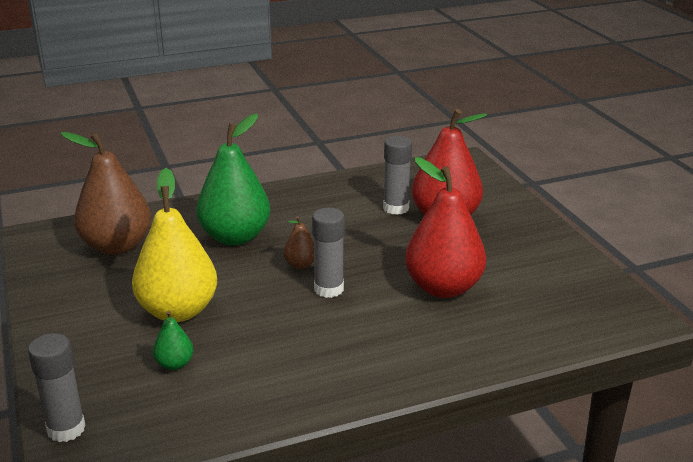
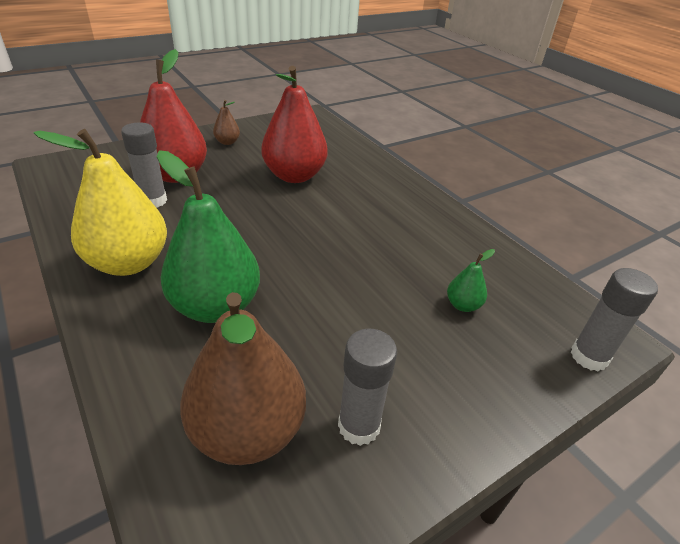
camera: 105 degrees left, 10 degrees up
yellow pear [132,168,217,322] -> yellow pear moved to [34,129,167,276]
brown pear [284,216,314,269] -> brown pear moved to [213,100,240,145]
grey glue stick [312,208,345,298] -> grey glue stick moved to [338,329,397,446]

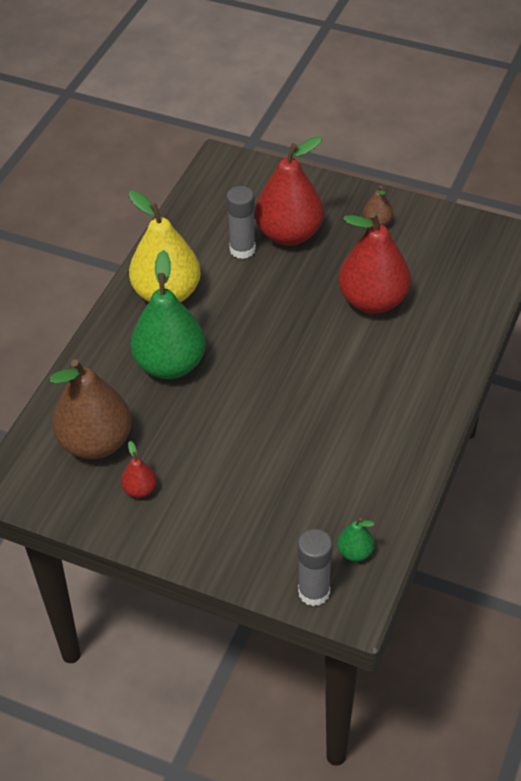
camera: 60 degrees right, 10 degrees up
grey glue stick [338,329,397,446] -> red pear [121,441,157,498]
green pear [447,249,495,312] -> green pear moved to [337,518,374,562]

